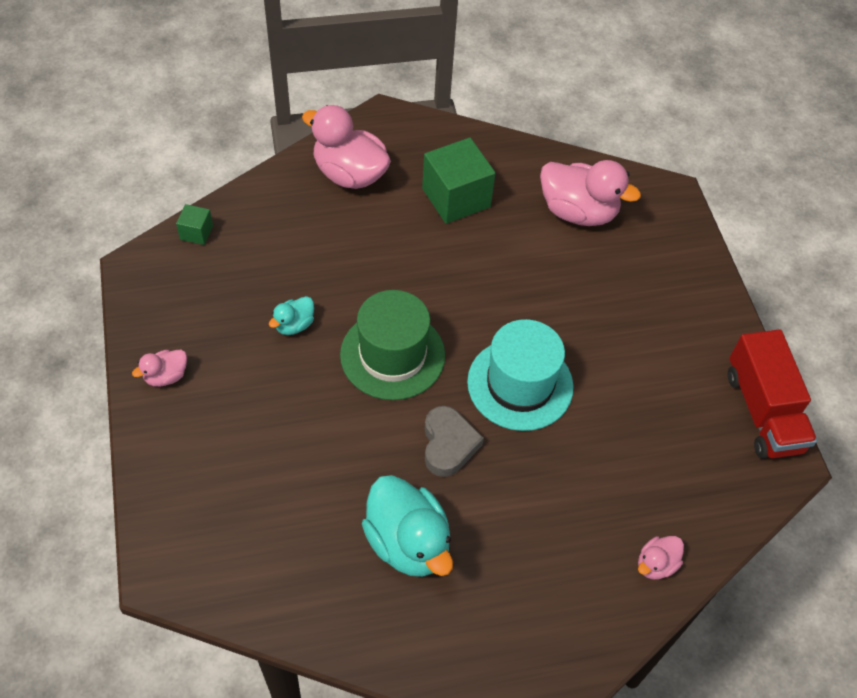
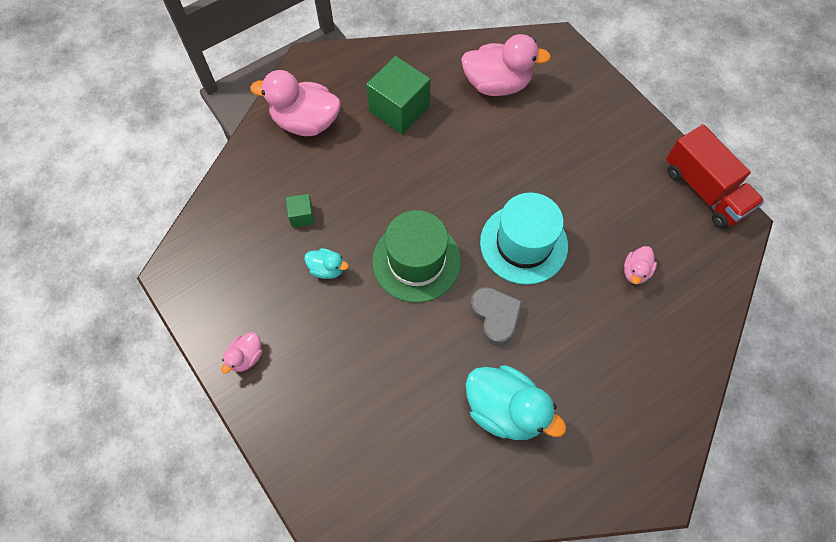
camera: 20 degrees left, 10 degrees up
green cube [176,204,213,245] -> green cube moved to [286,194,315,228]
turquoise duck [269,296,314,335] -> turquoise duck turned 90 degrees counterclockwise [304,248,349,279]
pink duck [638,536,684,580] -> pink duck moved to [624,246,657,284]

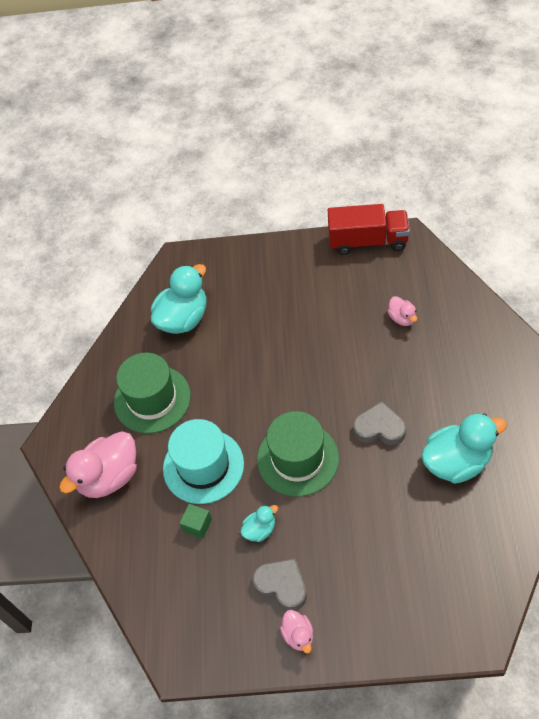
camera: 50 degrees left, 10 degrees down
green cube [366,56,430,134] -> green hat [114,352,191,434]
pink duck [461,34,551,96] -> turquoise duck [151,264,207,334]
turquoise hat [480,192,568,285] -> turquoise hat moved to [163,419,244,504]
none -> grey heart [253,558,307,611]

